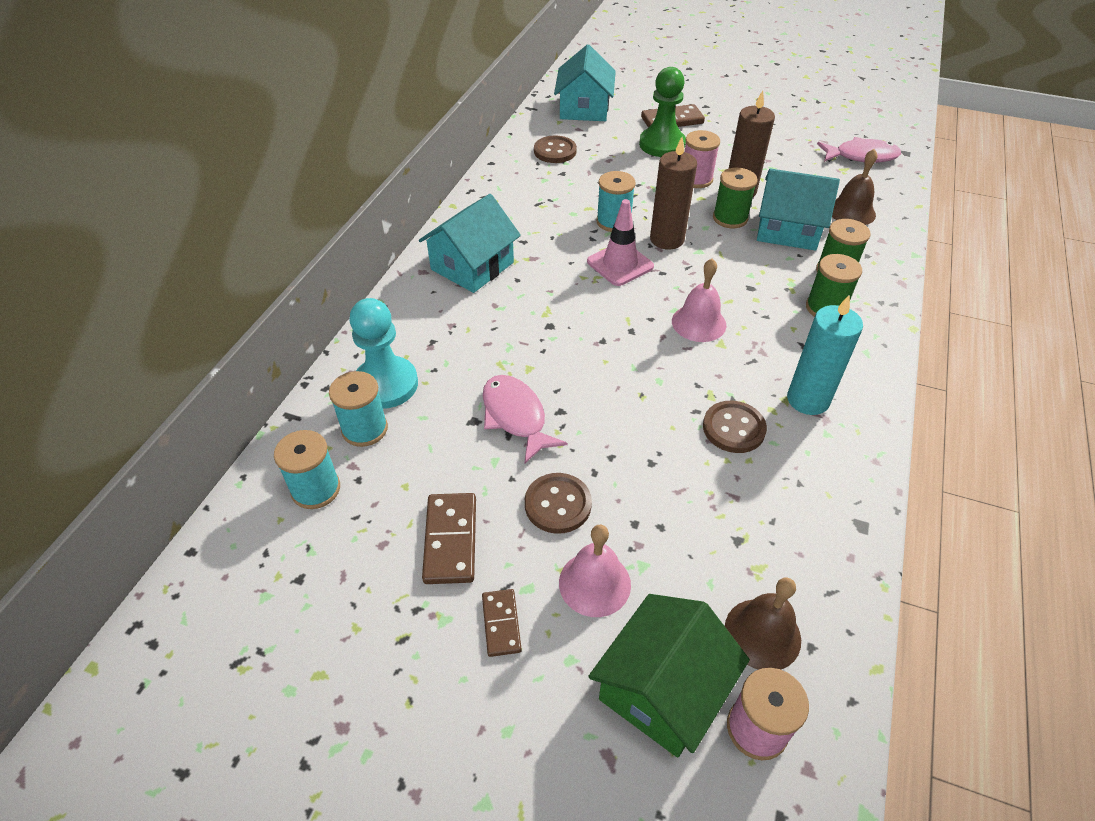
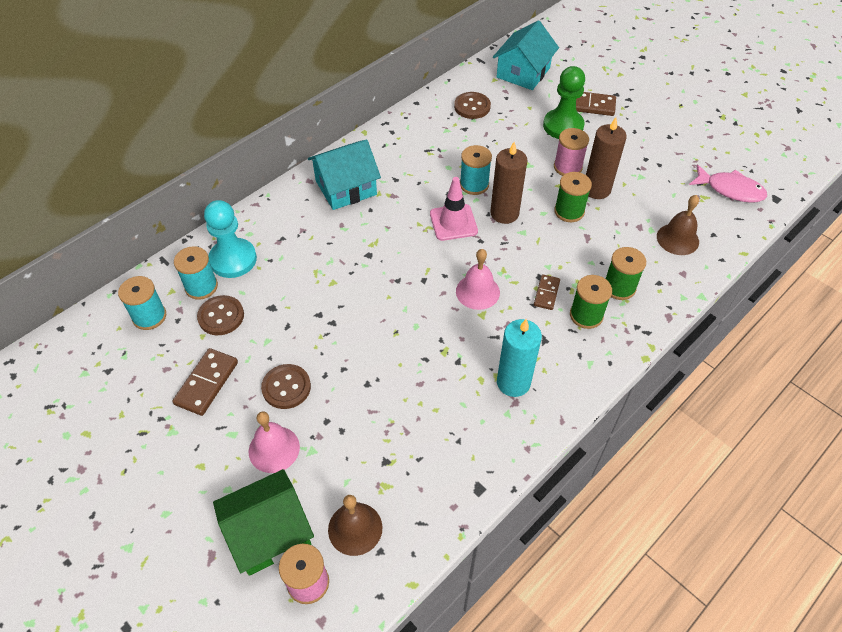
camera: 25 degrees right, 5 degrees up
brown domino [482,589,522,657] -> brown domino moved to [534,274,560,310]
pink fish [483,375,568,463] -> none
brown button [703,401,767,453] -> brown button moved to [197,295,244,335]
turquoise house [757,169,840,251] -> none

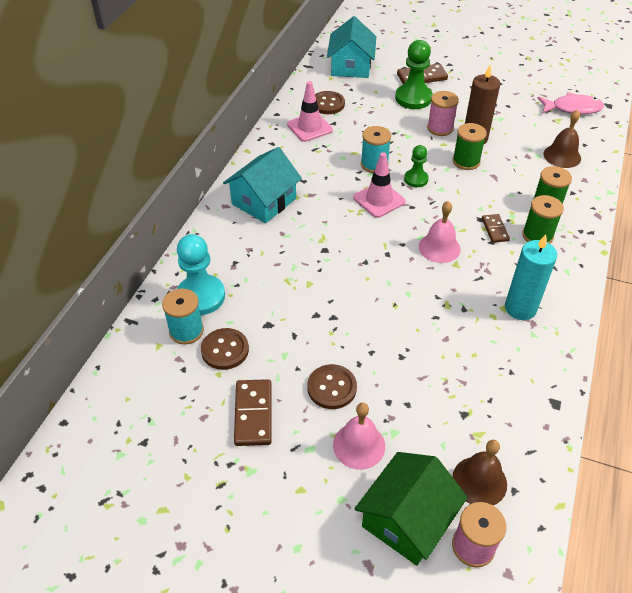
camera: 25 degrees left, 5 degrees down
turquoise spool [118,276,166,330] -> none
brown candle [490,142,527,224] -> green pawn [404,145,429,187]
none -> pink traffic cone [287,81,333,142]

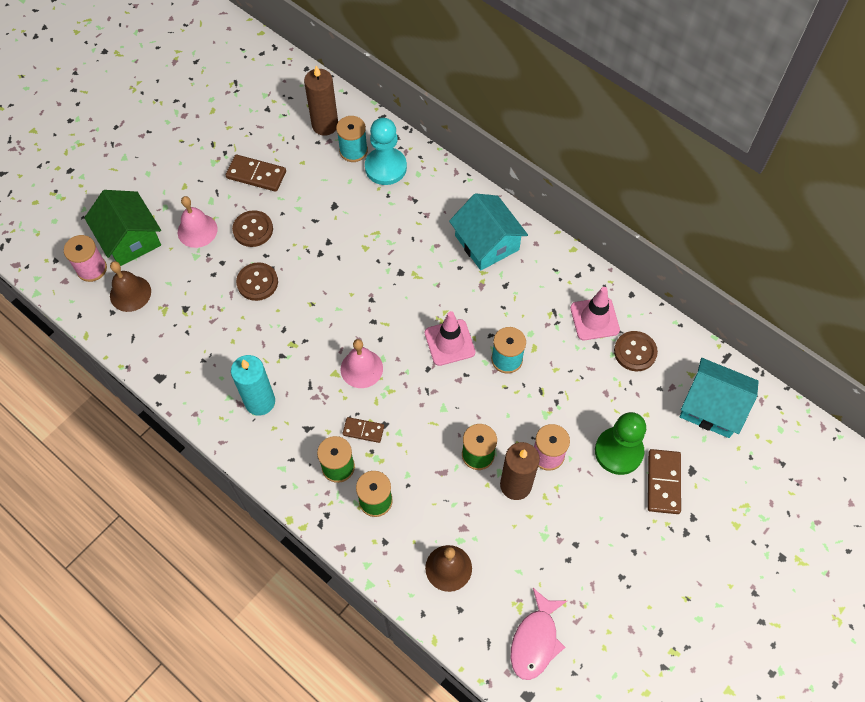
camera: 110 degrees right, 15 degrees up
brown button [201,328,249,370] -> brown button moved to [236,262,278,301]
green pawn [404,145,429,187] -> none
none -> brown candle [304,66,338,136]

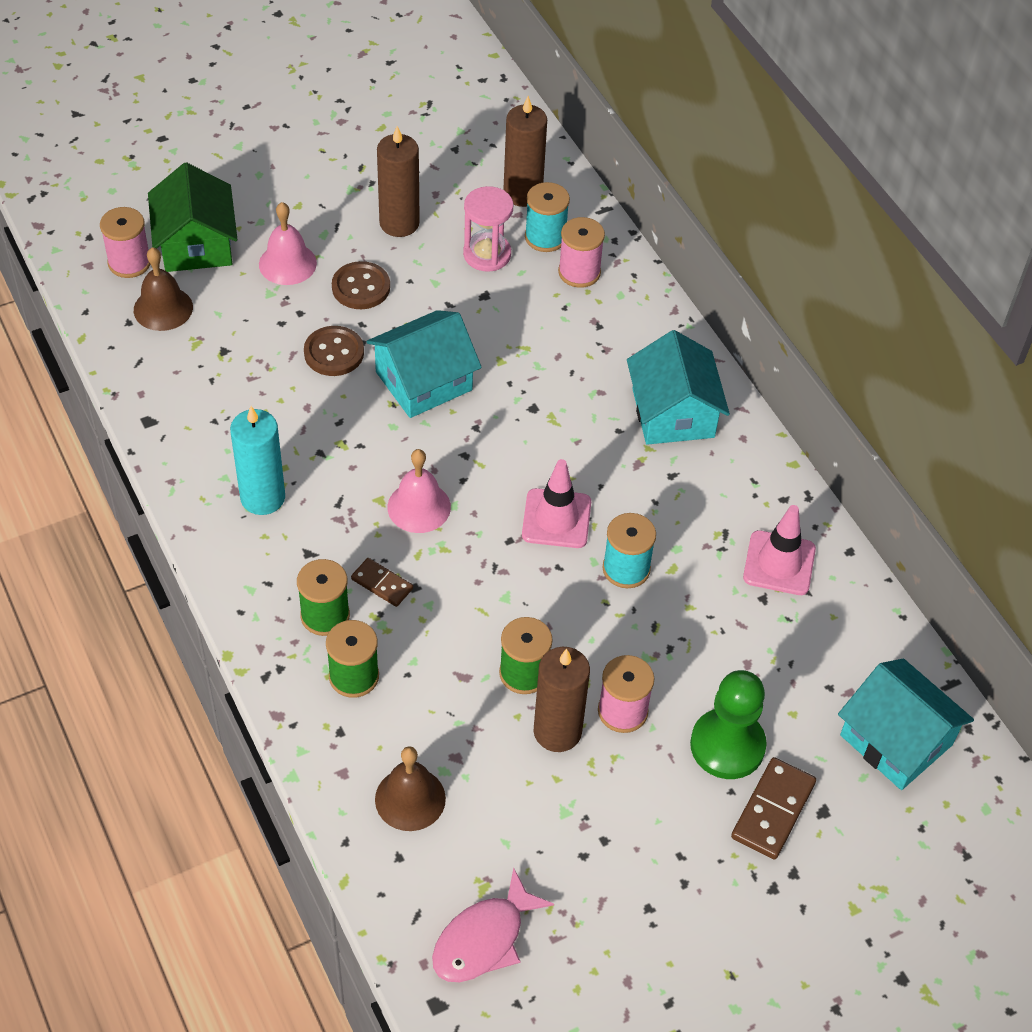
camera: 20 degrees right, 10 degrees down
brown domino [226,155,286,192] -> brown candle [377,126,420,237]
turquoise pawn [365,118,407,185] -> pink spool [558,217,605,288]
brown button [614,331,658,371] -> none
none -> turquoise house [366,310,482,418]
none -> pink hourglass [463,186,514,272]

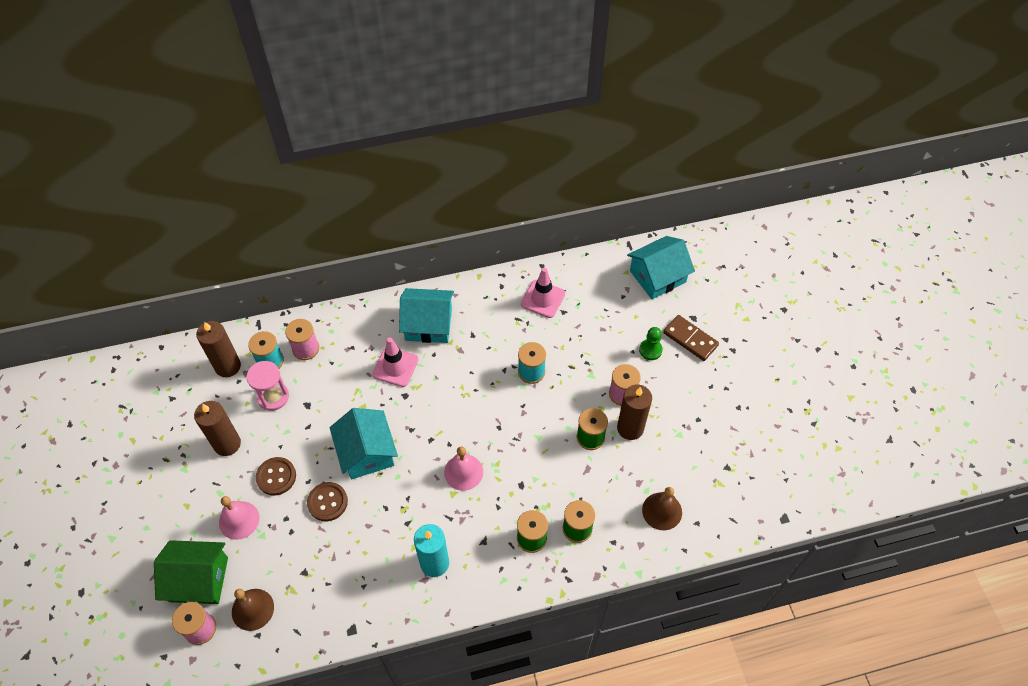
camera: 75 degrees left, 5 degrees up
brown domino [351,558,413,607] -> none
pink fish [432,867,554,982] -> none
pink traffic cone [522,459,591,548] -> pink traffic cone moved to [372,337,419,387]
green pawn [690,670,767,779] -> green pawn [639,327,663,360], size x0.58

